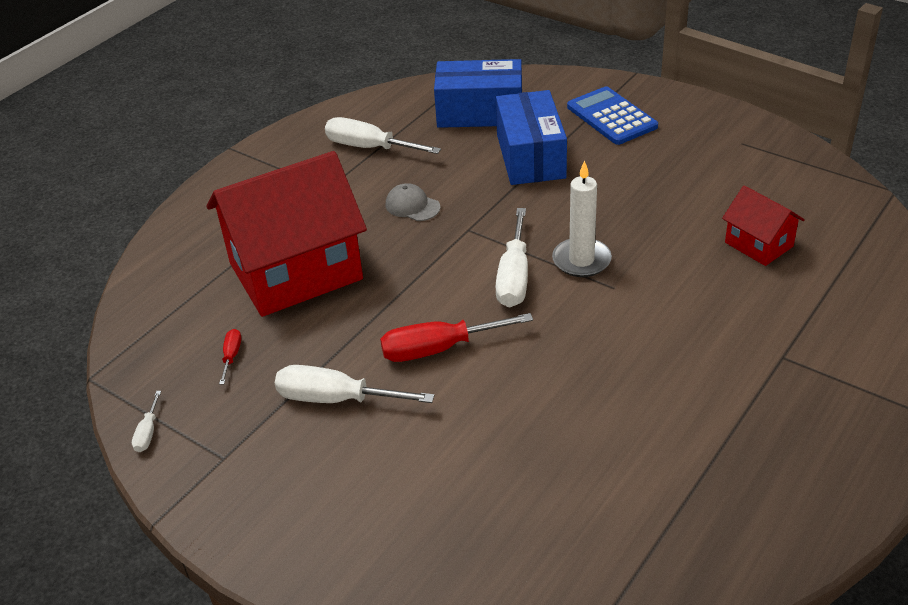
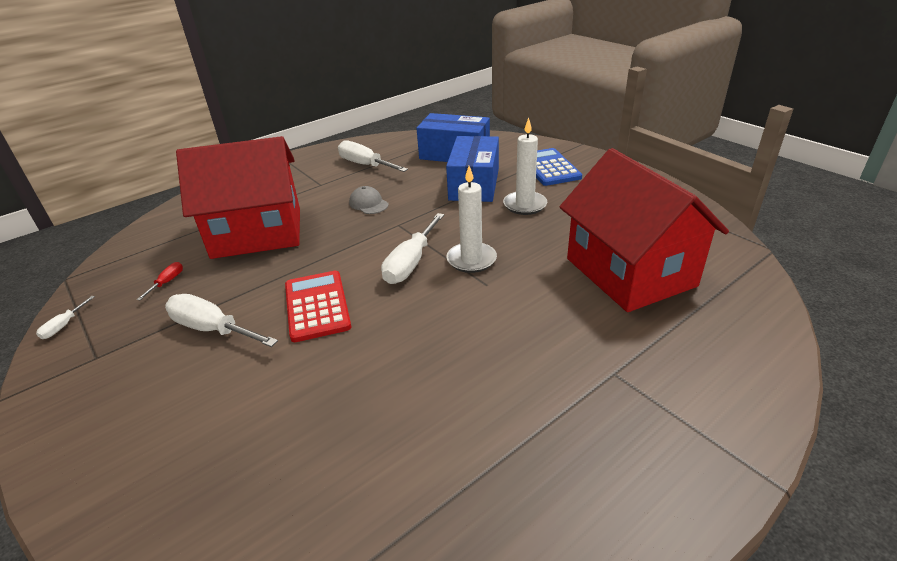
camera: 15 degrees right, 5 degrees down
red screwdriver [380,313,533,362] -> red calculator [285,271,351,342]
red house [722,185,805,266] -> red house [559,148,729,312], size x2.13
none -> white candle [503,117,547,215]

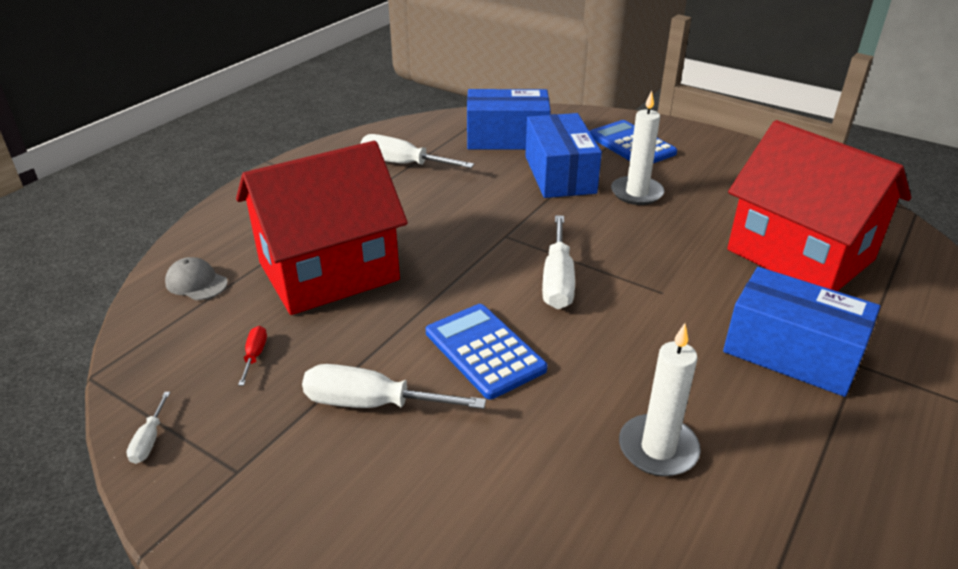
camera: 20 degrees left, 0 degrees up
red calculator [285,271,351,342] -> blue calculator [426,304,547,399]
grey cap [349,186,389,214] -> grey cap moved to [165,257,228,300]
white candle [446,166,497,273] -> white candle moved to [619,323,701,477]
none -> blue box [723,267,880,397]

